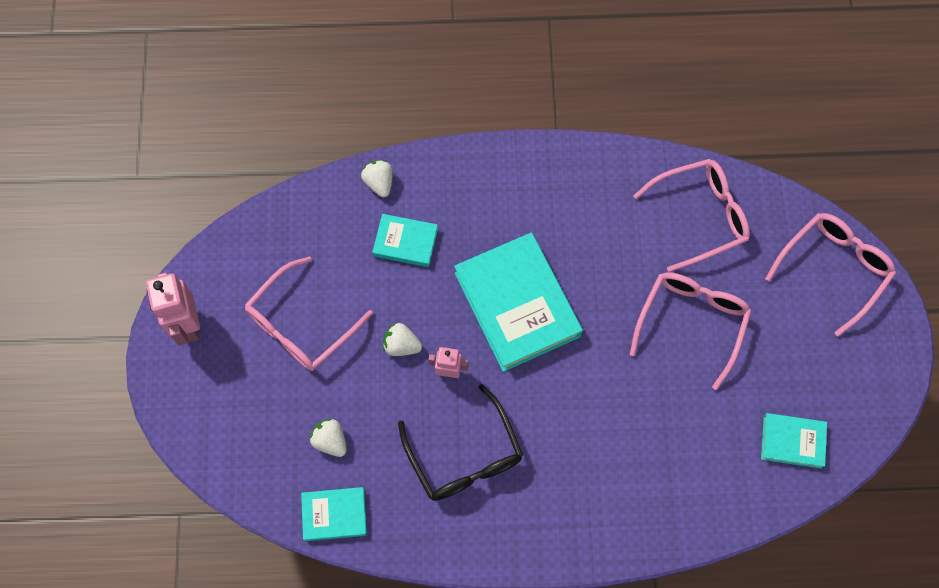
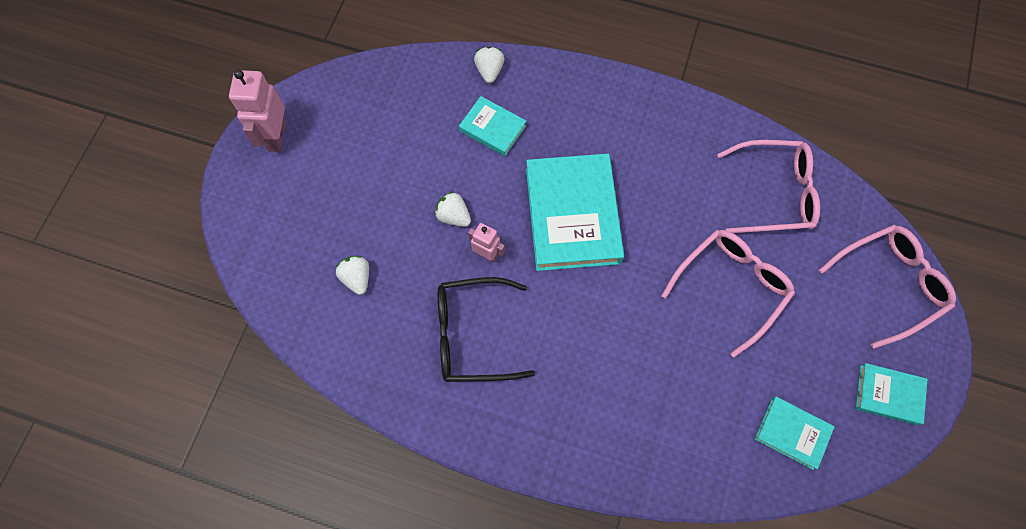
camera: 20 degrees right, 0 degrees up
pink glasses [245,256,373,371] -> none
turquoise book [301,487,367,541] -> turquoise book moved to [856,363,928,425]
black glasses [398,384,523,501] -> black glasses turned 90 degrees clockwise [438,277,535,382]

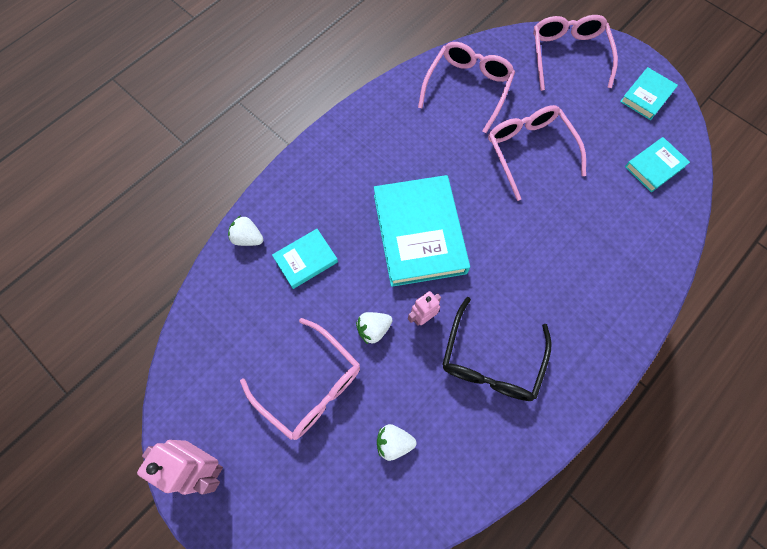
camera: 65 degrees left, 0 degrees up
turquoise book [526,154,624,271] -> turquoise book turned 60 degrees clockwise [374,175,470,287]
none -> pink glasses [240,318,360,440]

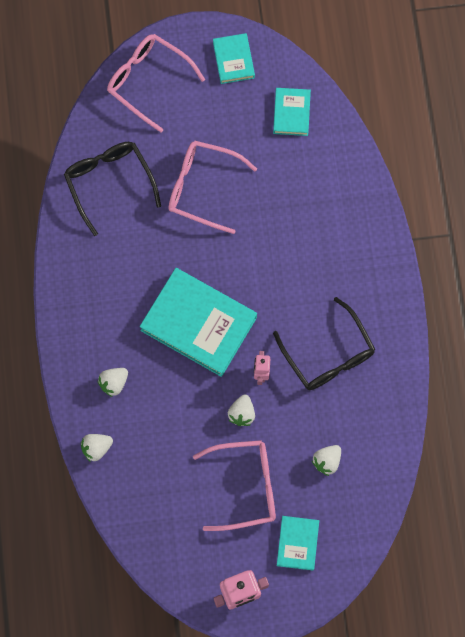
camera: 50 degrees left, 5 degrees up
turquoise book [272,229,338,289] -> turquoise book moved to [277,516,319,570]
pink glasses [418,42,515,133] -> black glasses [64,142,161,236]
none -> white strawberry [98,368,128,397]

